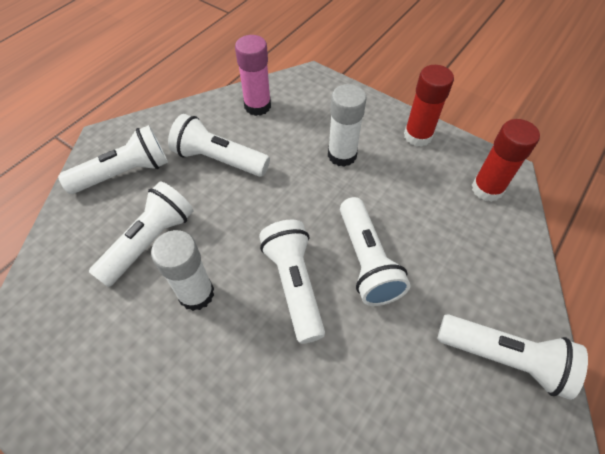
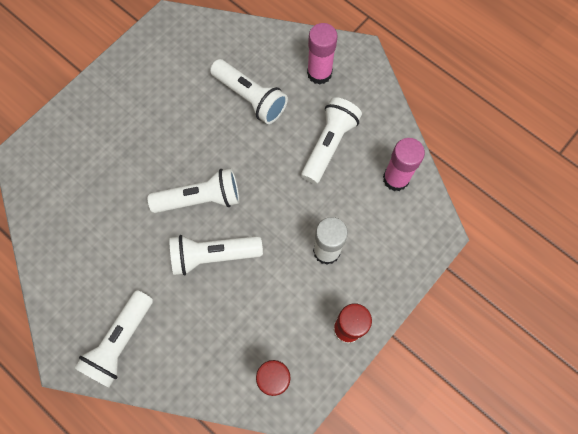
camera: 95 degrees right, 15 degrees up
white flashlight [58,125,168,194] -> pink glue stick [307,23,338,85]
white glue stick [151,230,214,311] -> none

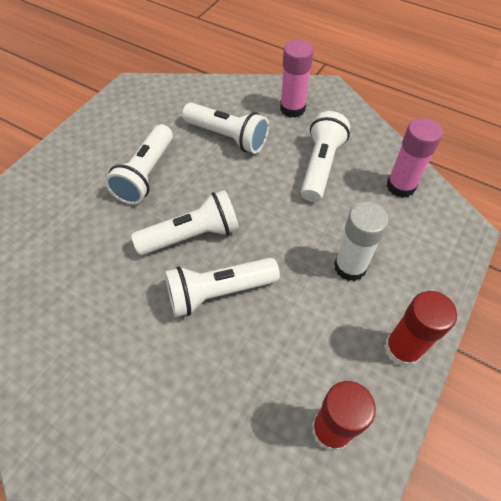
camera: 10 degrees left, 15 degrees down
white flashlight [74,290,153,388] -> white flashlight moved to [105,124,173,205]

